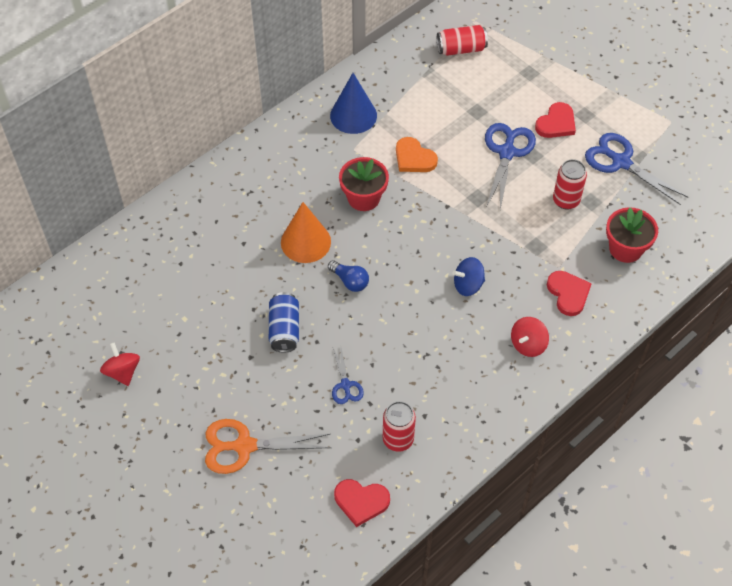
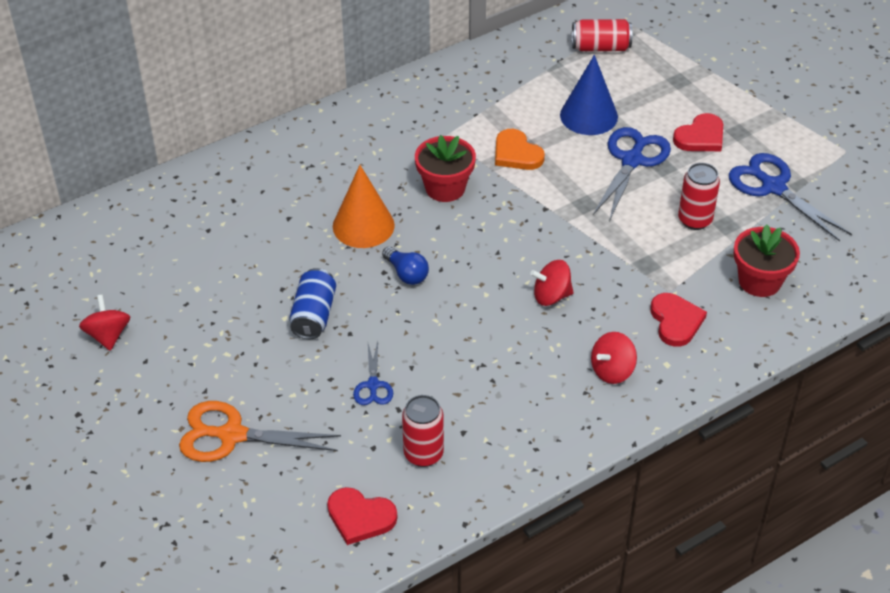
camera: 10 degrees right, 10 degrees down
blue cone [330,73,377,134] -> blue cone moved to [560,55,618,135]
blue spinning top [452,257,485,296] -> red spinning top [530,260,574,306]

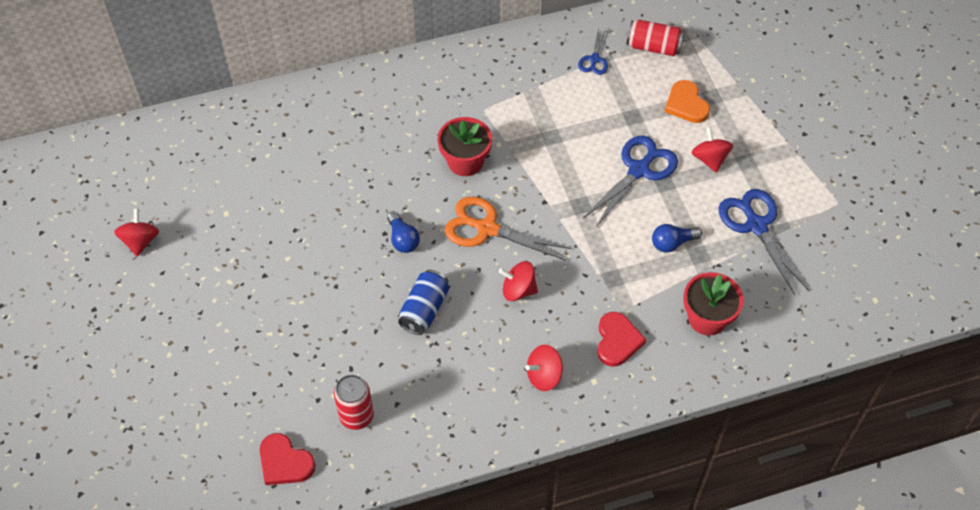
camera: 15 degrees right, 10 degrees up
orange scissors [179,401,341,462] -> orange scissors moved to [445,197,572,261]
blue can [289,268,336,339] -> blue can moved to [398,270,449,335]
orange cone [333,165,395,248] -> none
blue scissors [353,342,393,405] -> blue scissors moved to [578,27,608,75]
orange heart [495,129,545,170] -> orange heart moved to [665,80,710,123]
blue cone [560,55,618,135] -> none
red heart [673,113,723,151] -> red spinning top [692,127,733,173]
red can [678,163,720,230] -> blue light bulb [652,224,702,253]

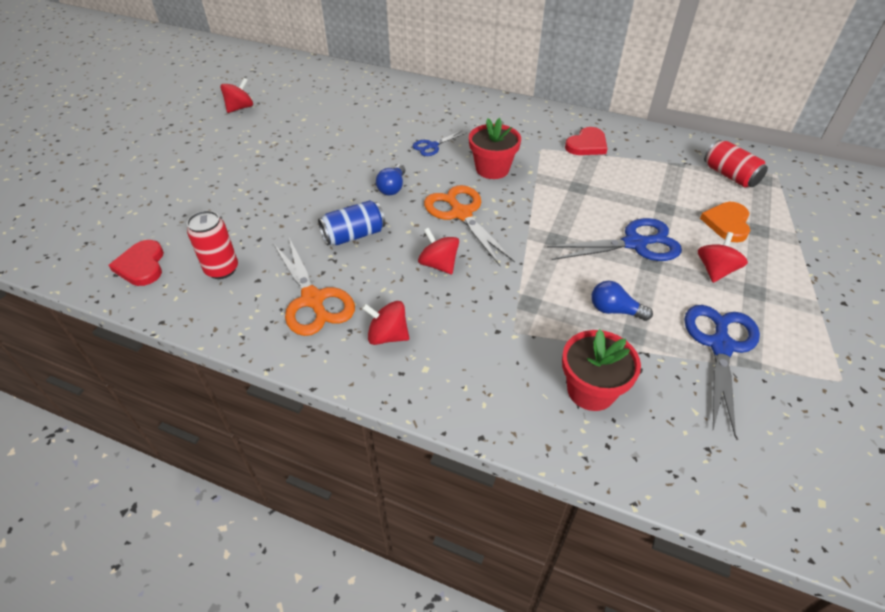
camera: 40 degrees right, 10 degrees down
blue scissors [578,27,608,75] -> blue scissors moved to [413,131,466,156]
red heart [597,312,646,367] -> red heart moved to [565,127,607,155]
none -> orange scissors [273,238,355,336]

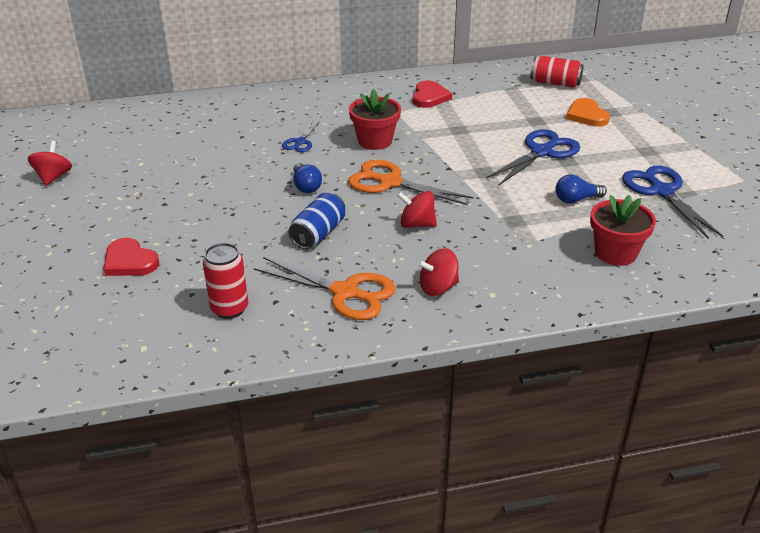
camera: 35 degrees left, 10 degrees down
red heart [109,240,164,286] -> red heart moved to [104,238,159,276]
red spinning top [698,232,748,283] -> none

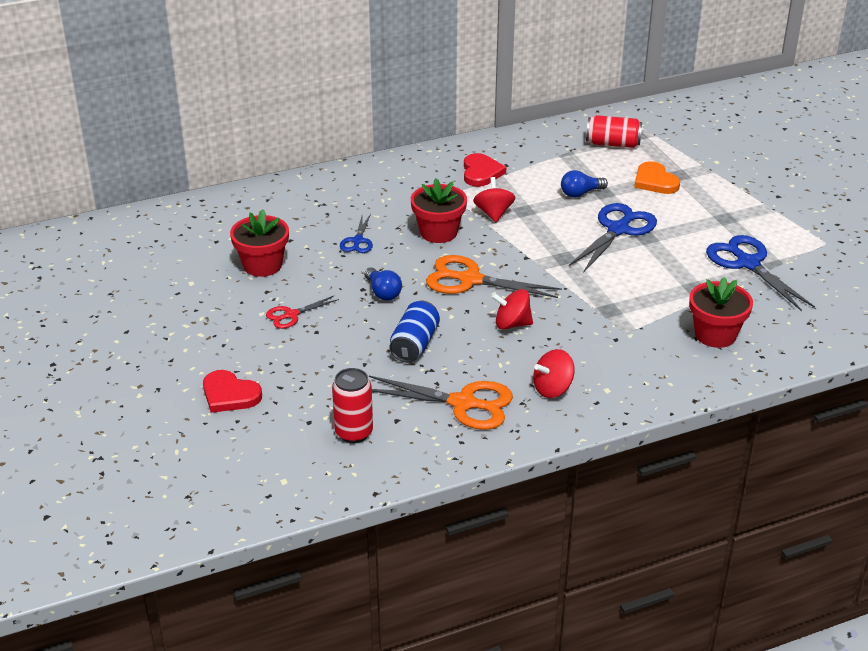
camera: 10 degrees left, 0 degrees up
red spinning top [27,141,72,186] -> red spinning top moved to [473,177,515,222]
blue light bulb [555,174,607,204] -> blue light bulb moved to [561,170,608,198]
none -> red flower pot [230,209,289,277]
none -> red scissors [266,295,339,329]

